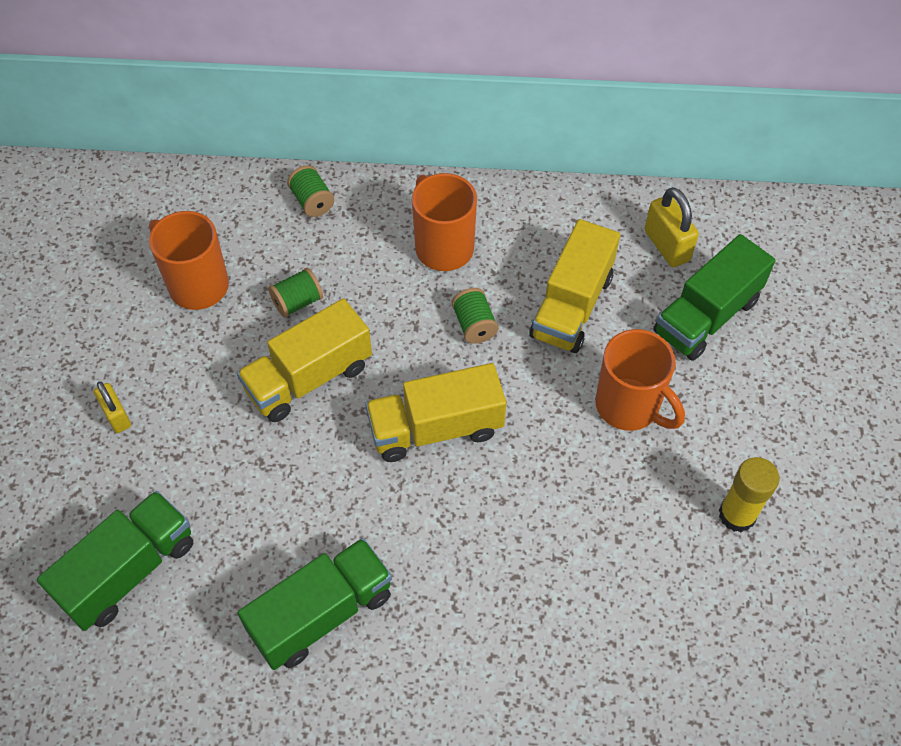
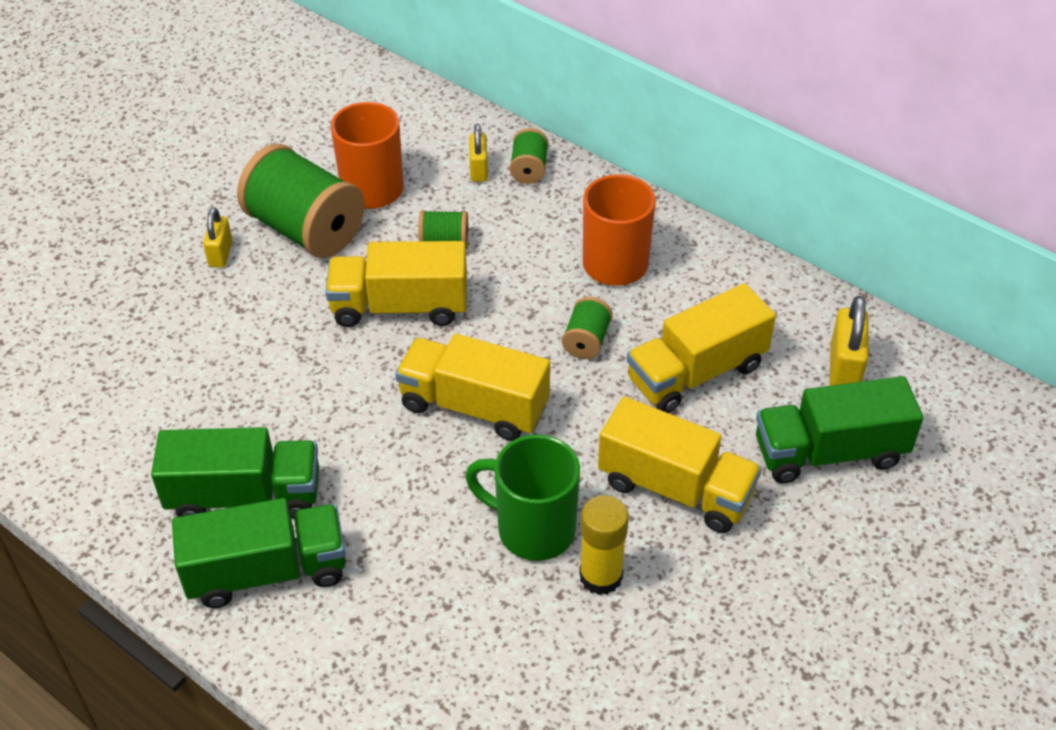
camera: 35 degrees right, 10 degrees down
green truck [37,491,193,631] -> green truck moved to [172,498,346,608]
orange mug [595,329,685,431] -> yellow truck [598,396,762,533]
yellow glue stick [719,457,780,532] -> yellow glue stick moved to [579,495,629,595]
none -> green spool [237,144,365,258]
none -> green mug [465,434,580,561]
none -> yellow padlock [469,124,488,182]

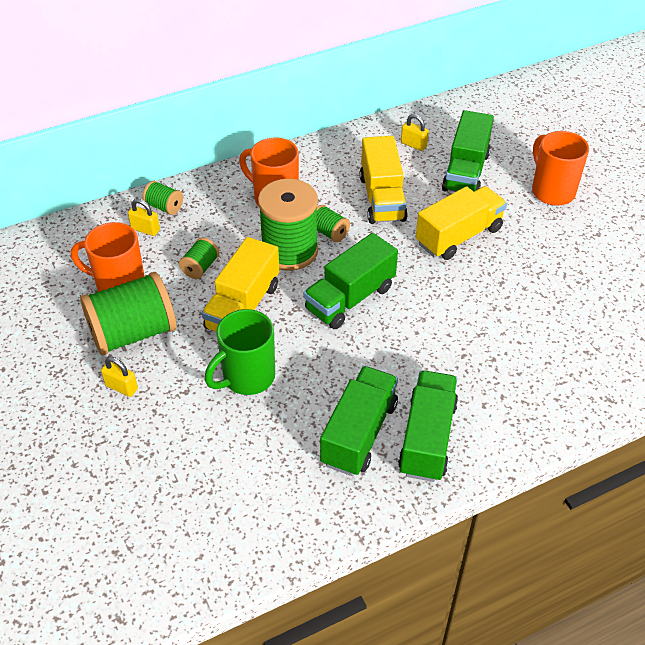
camera: 65 degrees left, 0 degrees up
yellow truck [395,334,550,441] -> green truck [304,233,398,329]
green mug [465,434,580,561] -> green mug moved to [205,309,275,395]
yellow glue stick [579,495,629,595] -> none
yellow padlock [829,296,868,386] -> yellow padlock [401,114,429,151], size x0.65
none -> green spool [258,179,318,271]
none -> orange mug [532,131,589,206]

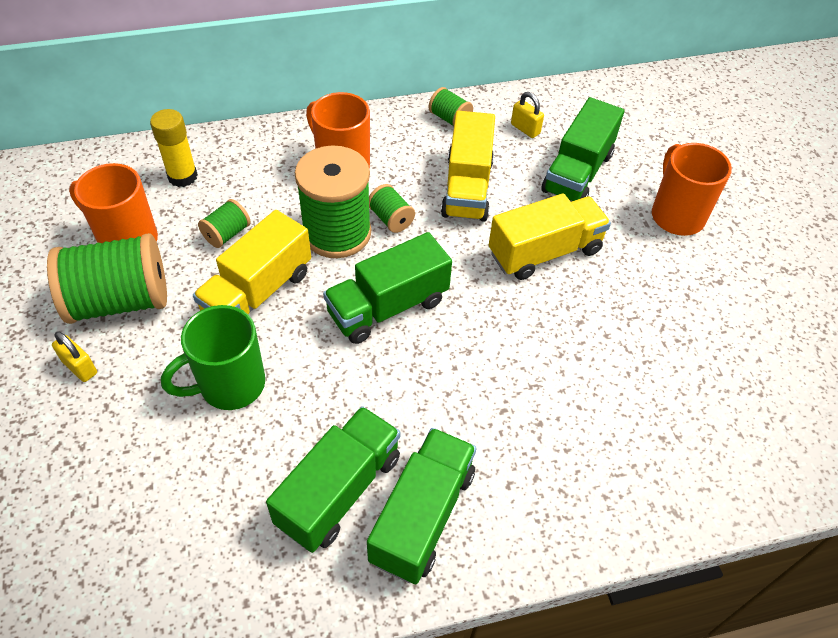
camera: 10 degrees right, 5 degrees up
yellow padlock [128,199,160,236] -> yellow glue stick [150,109,198,187]
green spool [142,181,183,215] -> green spool moved to [428,87,473,126]

